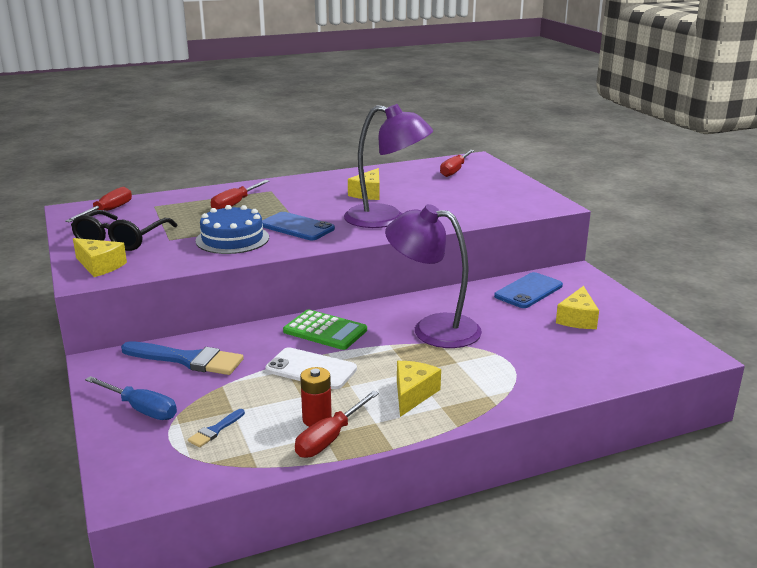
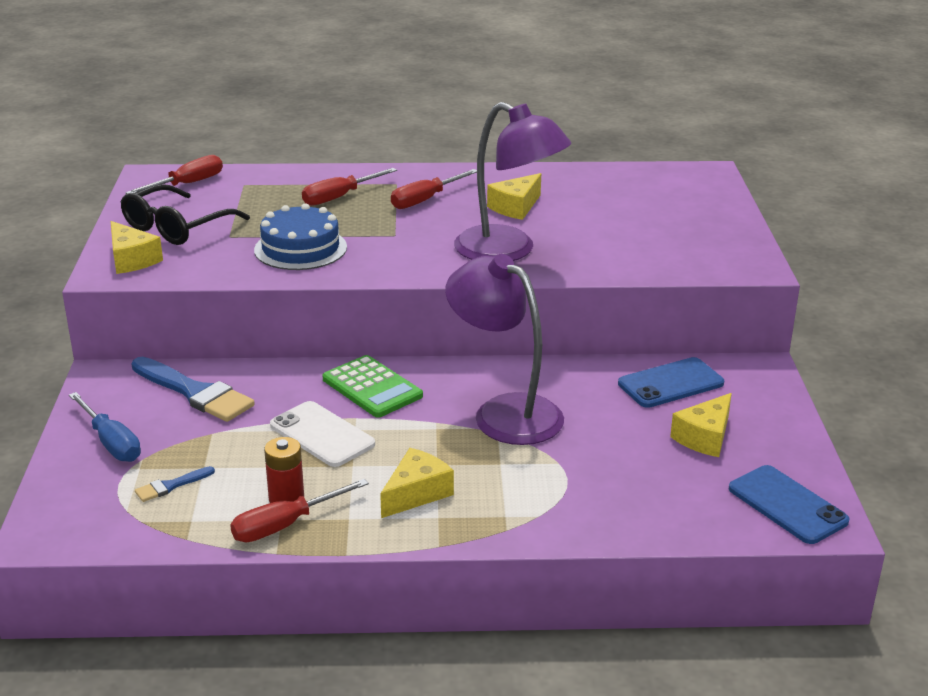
camera: 20 degrees right, 5 degrees up
blue phone [262,212,335,240] -> blue phone moved to [729,465,850,544]
red screwdriver [440,150,475,177] -> red screwdriver moved to [391,169,477,209]

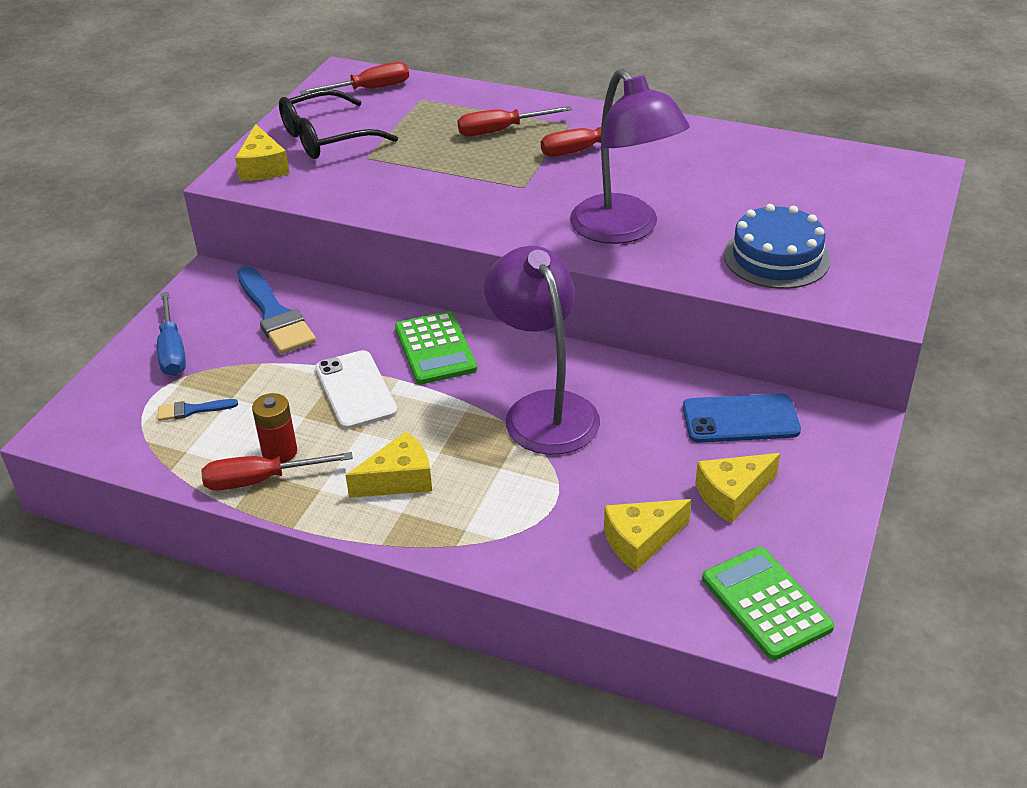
camera: 25 degrees right, 10 degrees up
blue cake [254,203,347,270] -> blue cake moved to [724,204,831,289]
yellow cheese [487,173,541,220] -> yellow cheese moved to [604,499,691,571]
blue phone [729,465,850,544] -> green calculator [702,547,834,660]

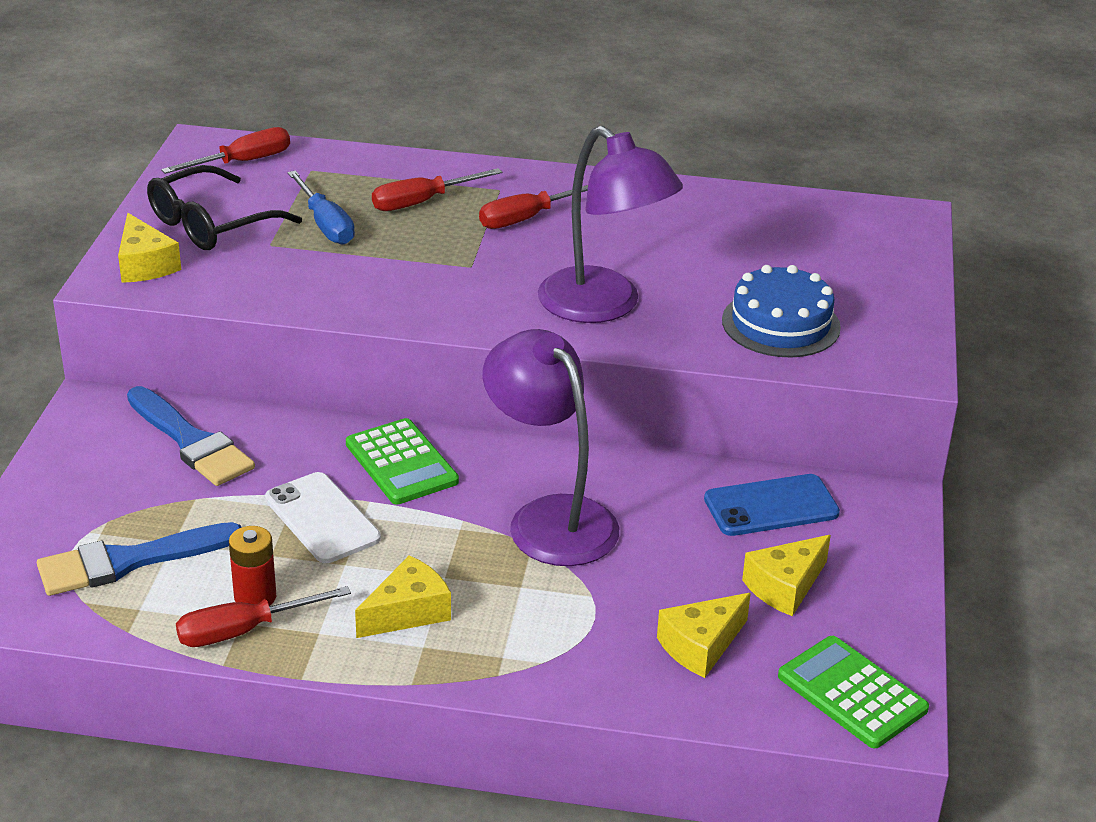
camera: 15 degrees left, 5 degrees down
blue screwdriver [157,292,186,376] -> blue screwdriver moved to [288,171,355,245]
blue brush [158,399,238,421] -> blue brush [37,522,242,596], size x2.12

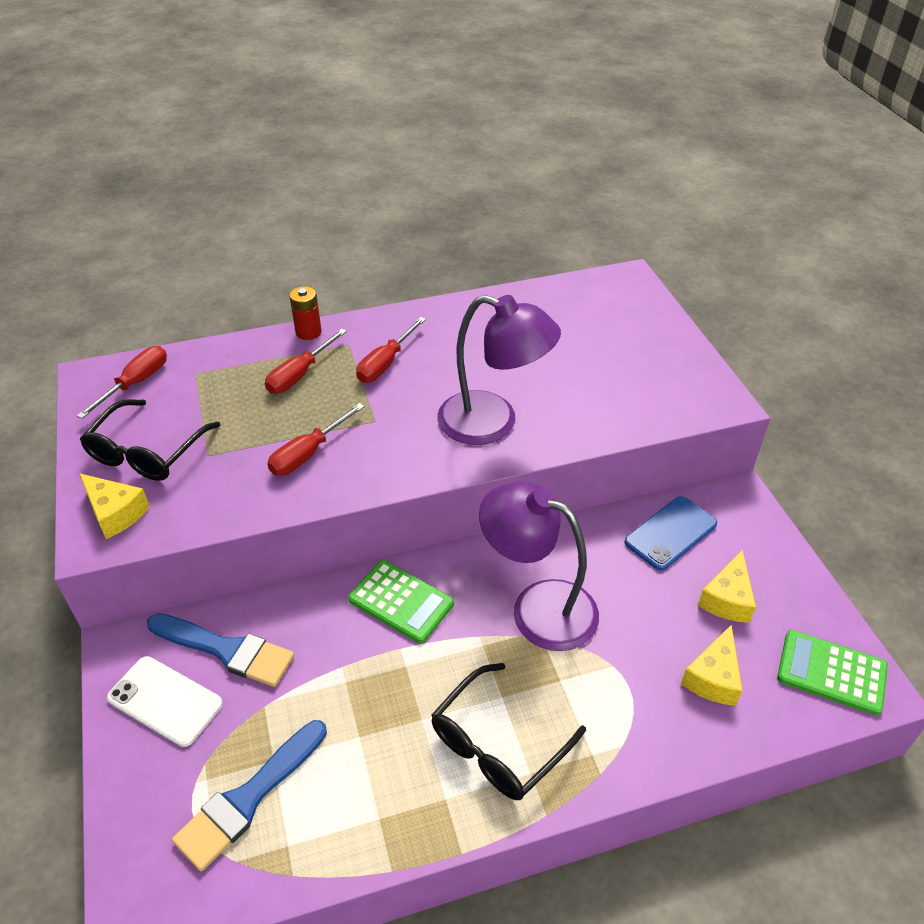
camera: 25 degrees left, 10 degrees up
red screwdriver [176,586,351,647] -> red screwdriver moved to [267,403,365,476]
red battery [229,526,276,606] -> red battery moved to [290,286,322,340]
white phone [265,472,381,563] -> white phone moved to [107,656,223,747]
blue screwdriver [288,171,355,245] -> none
yellow cheese [355,555,451,638] -> black glasses [431,663,586,800]
blue cake [722,265,841,358] -> none

